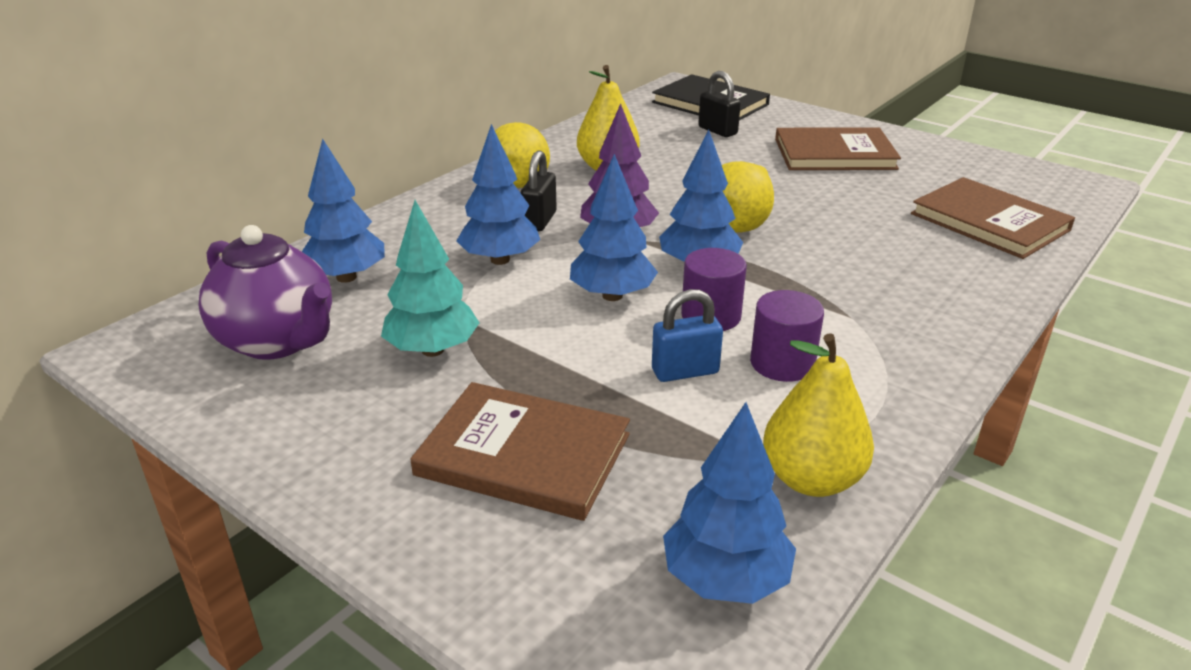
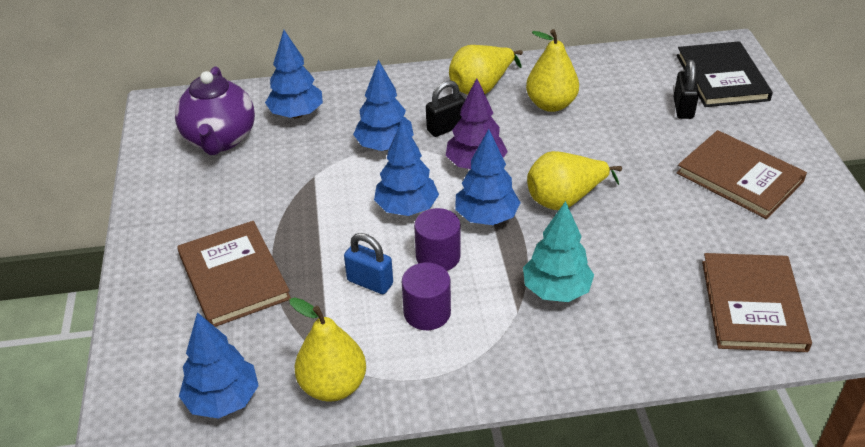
camera: 45 degrees right, 10 degrees up
turquoise tree [381,200,479,357] -> turquoise tree moved to [523,201,594,302]

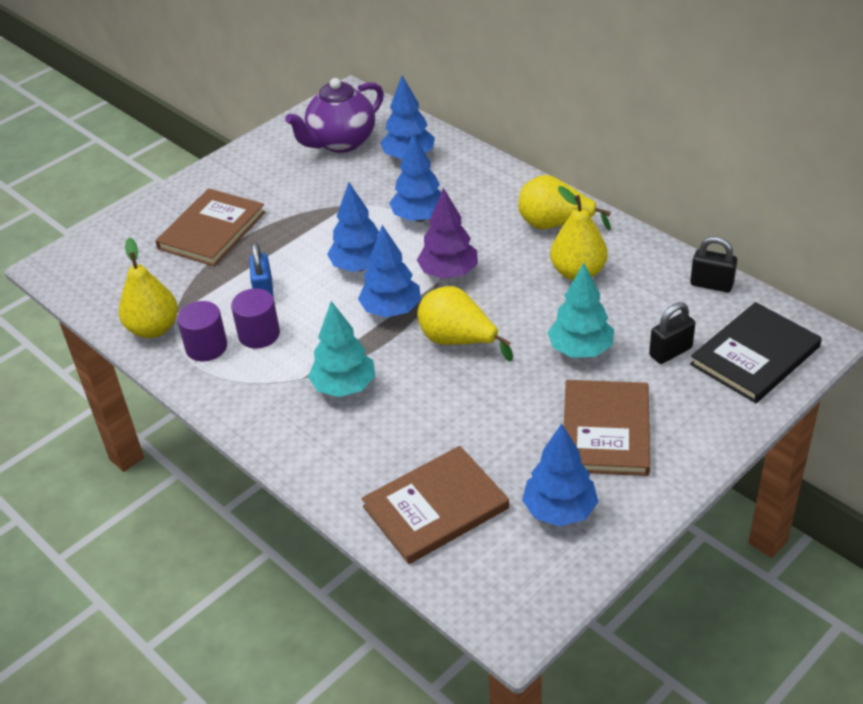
camera: 55 degrees right, 0 degrees up
blue tree [179,312,259,419] -> blue tree moved to [522,423,598,526]
purple cylinder [414,208,460,271] -> purple cylinder moved to [177,301,227,361]
black padlock [426,80,465,137] -> black padlock moved to [690,236,737,292]
none -> turquoise tree [547,263,614,358]

